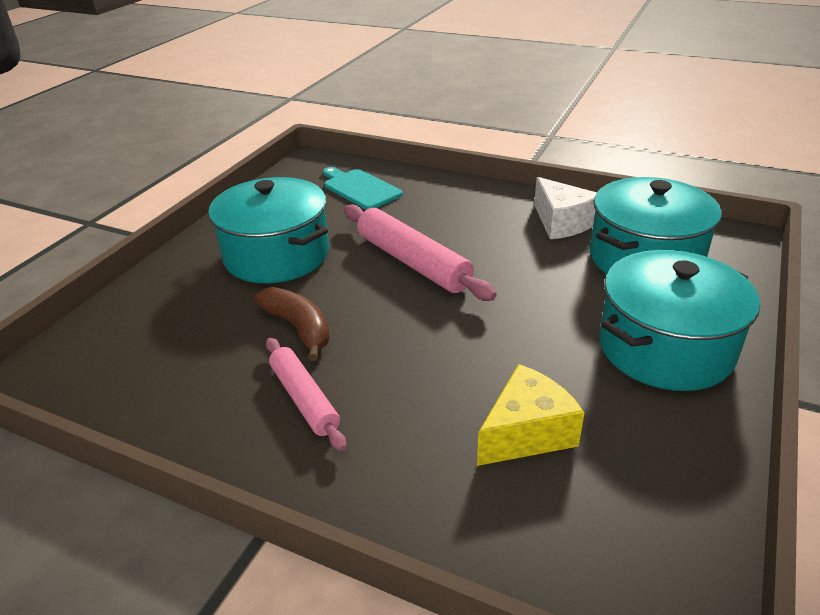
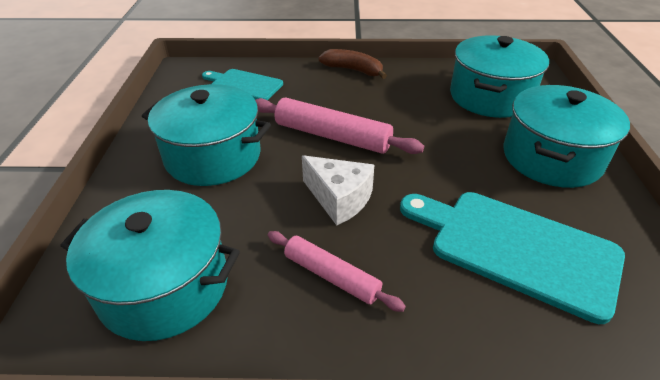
camera: 25 degrees left, 5 degrees up
brown banana [254,287,330,361] -> brown banana moved to [318,49,387,79]
yellow cheese [477,364,584,466] -> turquoise cutting board [400,192,625,324]
white cheese [534,177,597,239] -> white cheese moved to [302,155,374,226]
none -> turquoise pot [60,190,240,341]

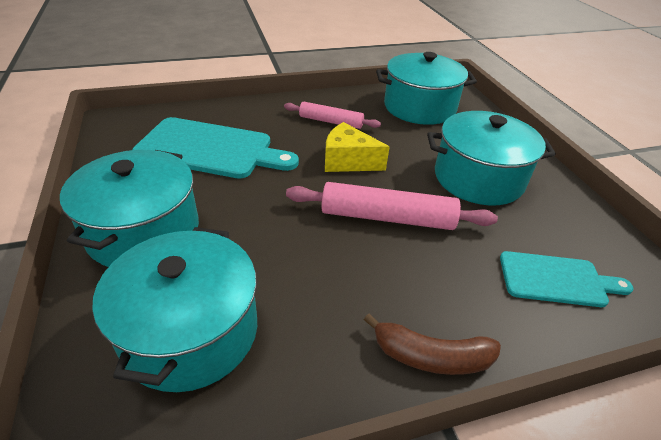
camera: 160 degrees right, 0 degrees up
white cheese [302,155,374,226] -> yellow cheese [325,122,389,172]

